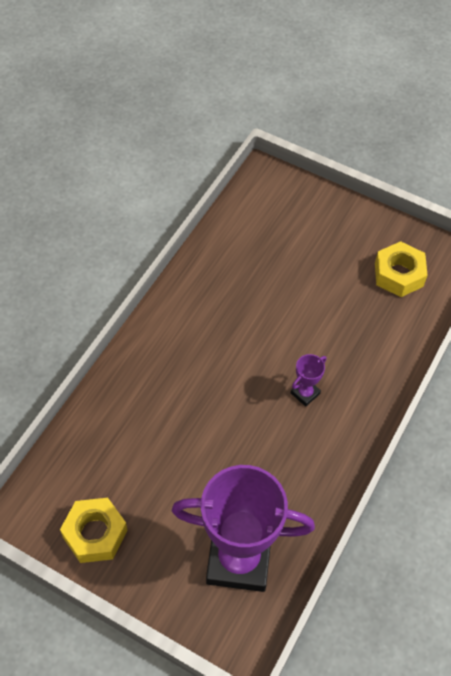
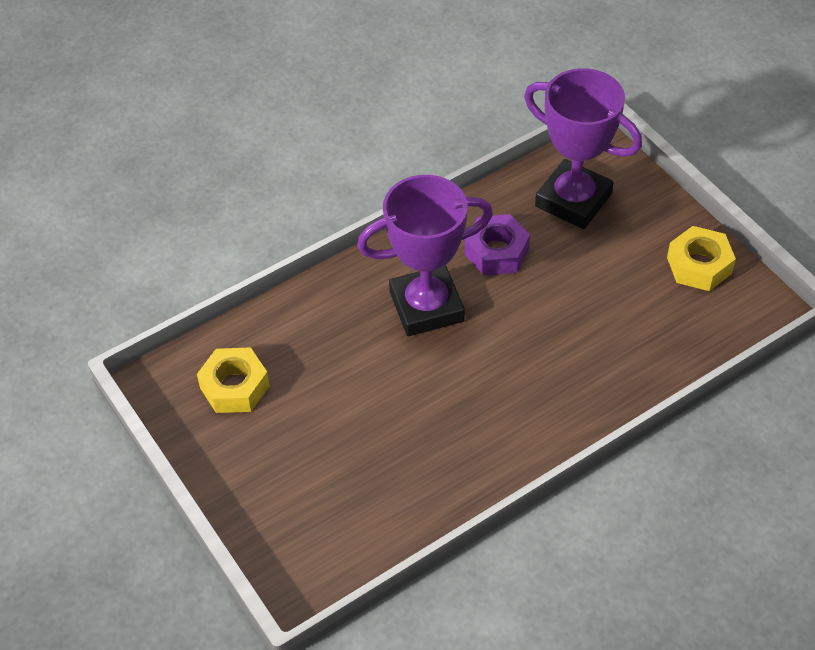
camera: 150 degrees left, 5 degrees down
purple trophy [291,354,327,407] -> purple trophy [357,175,493,336], size x2.47
none -> purple nut [465,214,530,275]

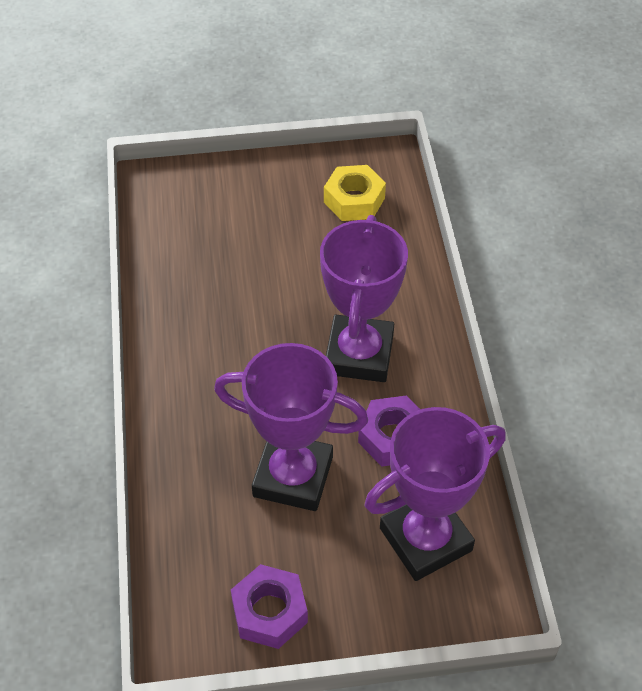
camera: 115 degrees right, 0 degrees up
yellow nut [667,226,736,291] -> purple nut [231,564,308,649]
none -> purple trophy [214,343,368,511]

